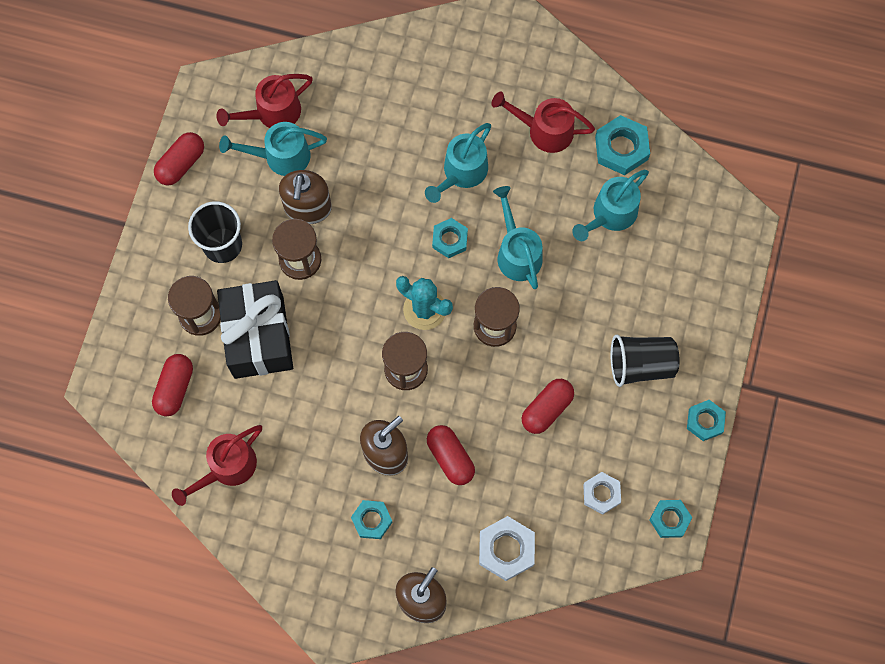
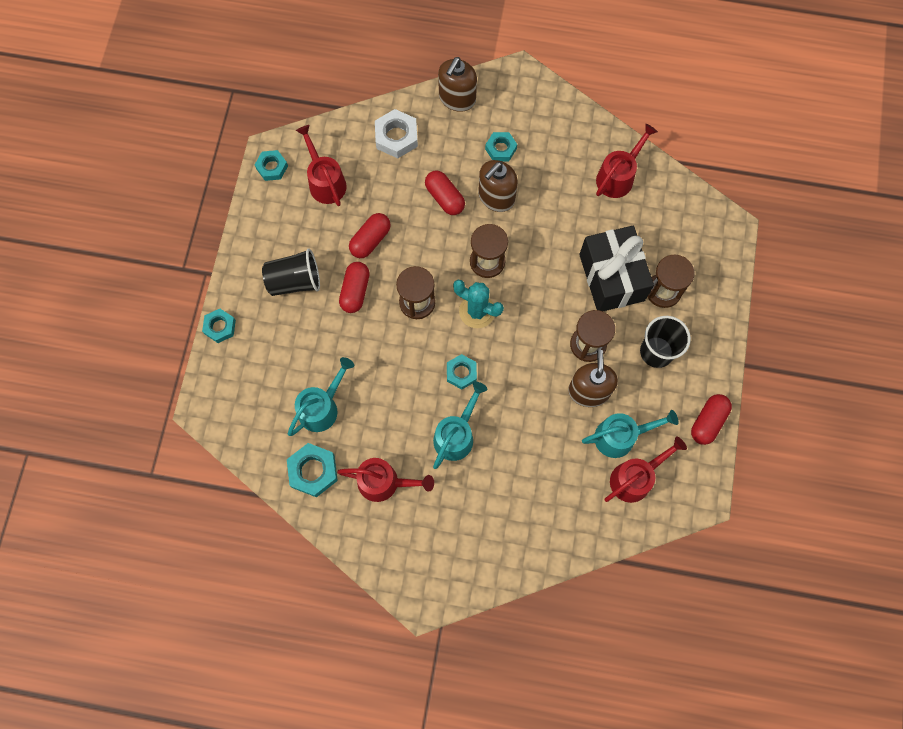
camera: 175 degrees right, 0 degrees up
red capsule [152,354,193,416] -> red capsule moved to [339,262,370,313]
turquoise watering can [493,186,543,289] -> none
white nut [583,472,621,515] -> red watering can [296,125,347,206]
turquoise nut [687,400,726,441] -> turquoise nut moved to [202,309,236,343]

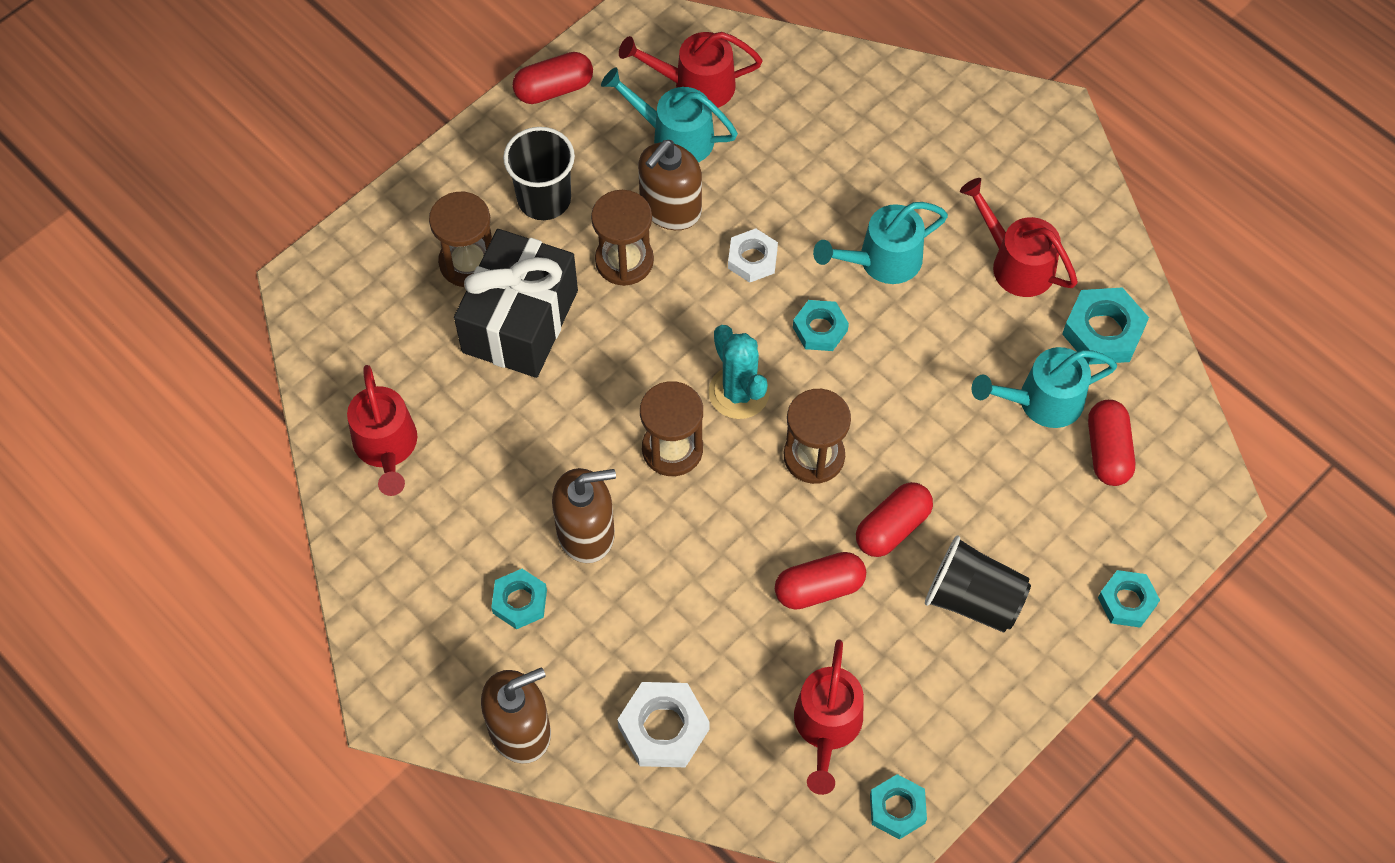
camera: 145 degrees left, 10 degrees down
red capsule [425,171,465,215] -> red capsule moved to [1088,400,1135,486]
red watering can [596,124,658,198] -> red watering can turned 90 degrees counterclockwise [347,365,417,496]
none -> white nut [728,229,778,283]

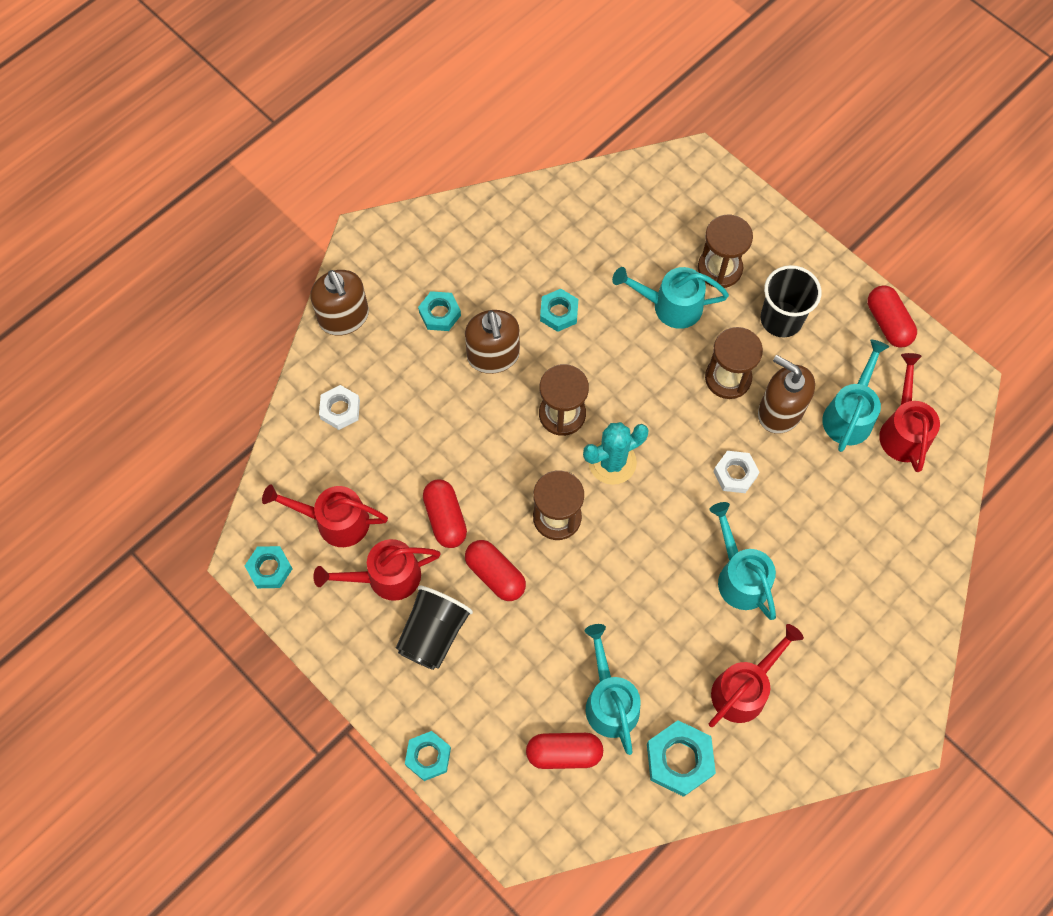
camera: 90 degrees right, 5 degrees up
red watering can [347,365,417,496] -> red watering can moved to [313,539,441,601]
black gift [454,229,578,378] -> turquoise watering can [612,267,729,329]
white nut [617,682,710,767] -> white nut [319,385,360,430], size x0.66
turquoise nut [793,300,849,351] -> turquoise nut moved to [540,289,578,332]

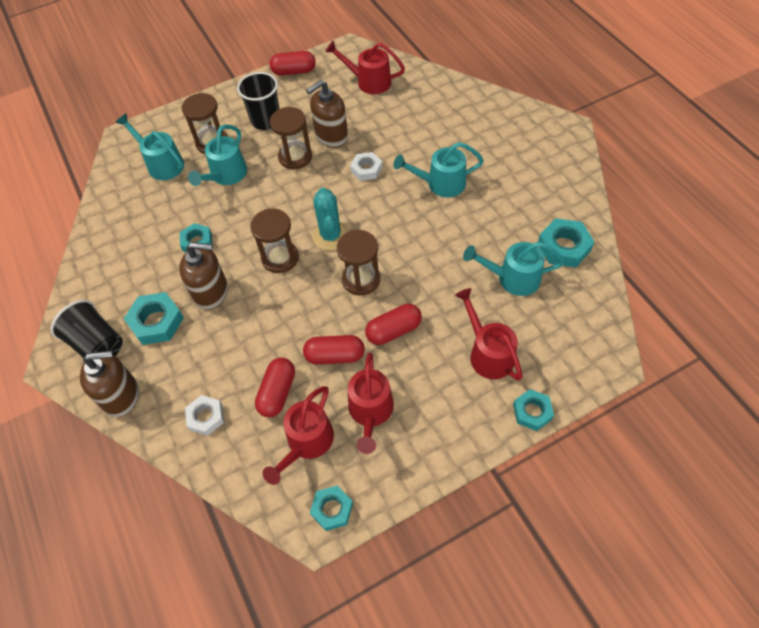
camera: 70 degrees left, 10 degrees down
black cup [396,586,473,670] -> black cup moved to [51,300,123,358]
turquoise nut [418,291,461,331] -> turquoise nut [124,292,184,345], size x1.51
red capsule [526,733,603,769] -> red capsule moved to [255,358,295,417]
red watering can [709,624,804,727] -> red watering can moved to [455,288,523,381]
turquoise watering can [822,339,889,452] -> turquoise watering can moved to [116,113,184,180]

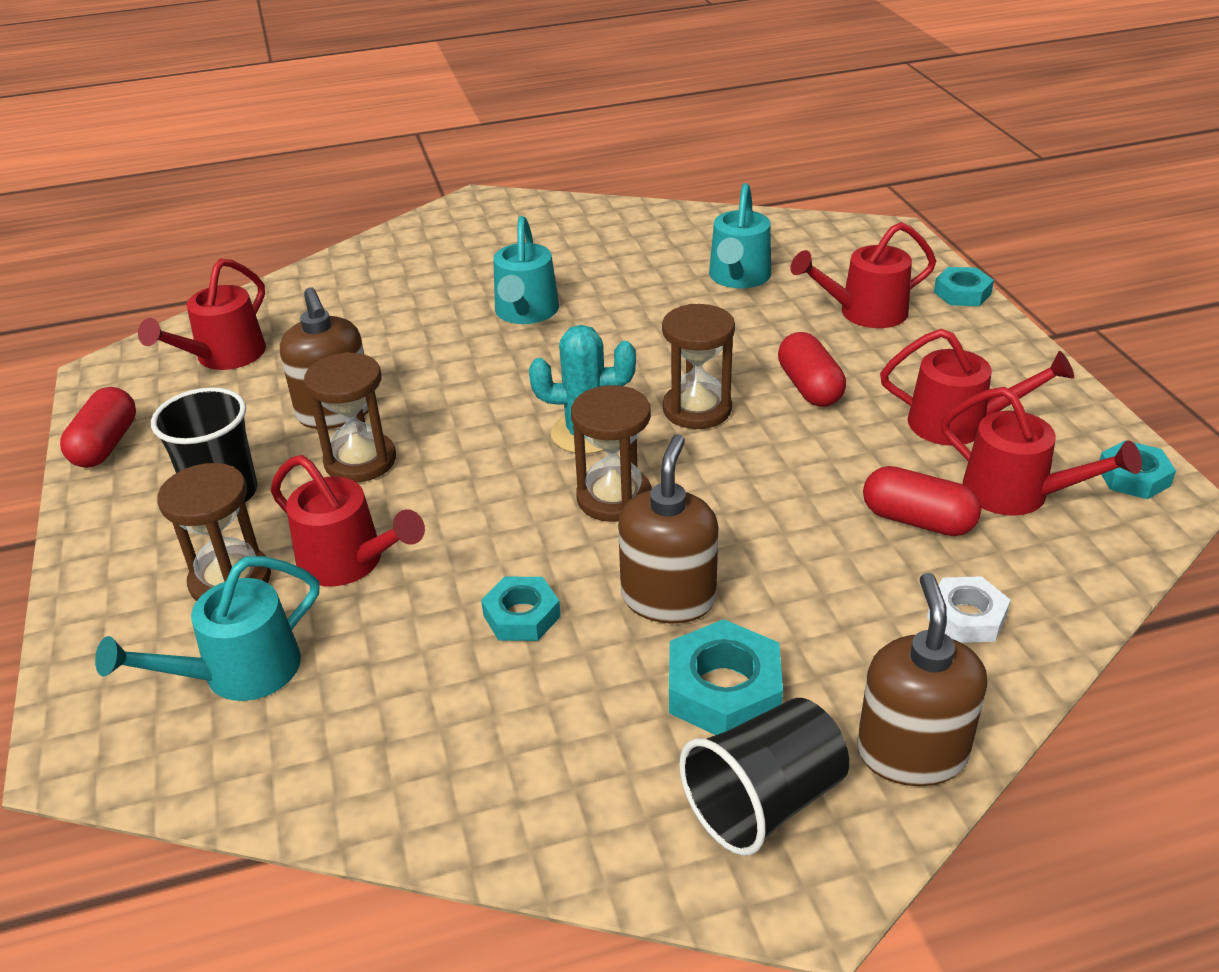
camera: 80 degrees left, 20 degrees down
turquoise watering can [188,124,247,186] -> red watering can [271,455,425,586]
red capsule [303,335,365,365] -> none
white nut [350,152,382,181] -> none
turquoise nut [538,218,594,267] -> none

